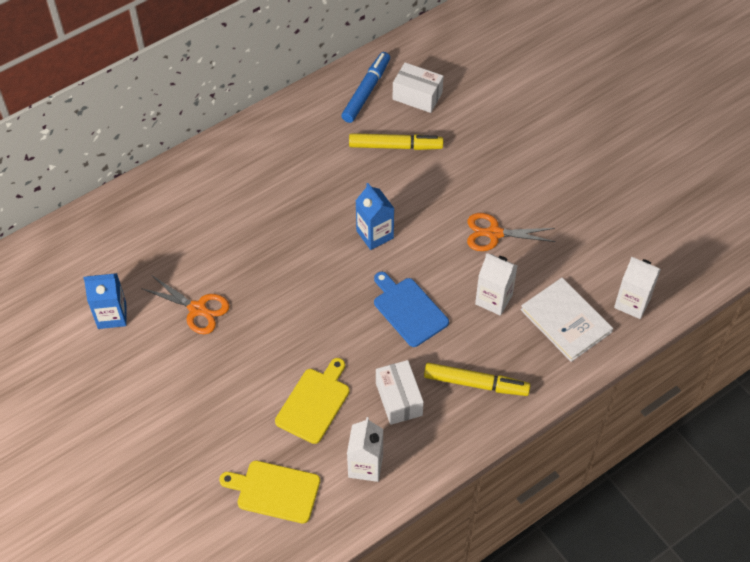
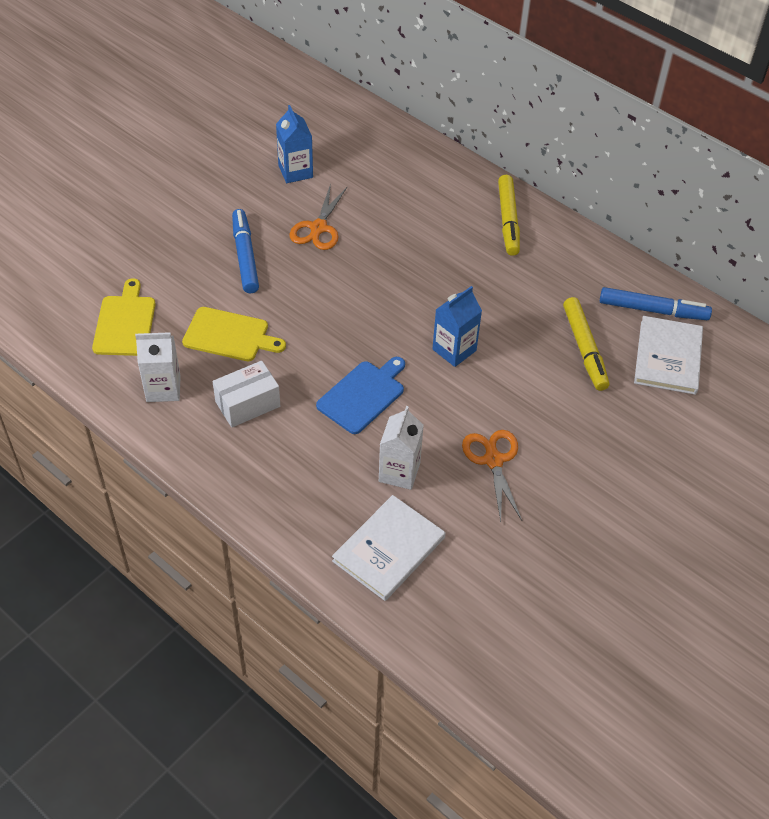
camera: 75 degrees right, 5 degrees down
white box [393,63,444,113] -> white book [634,316,703,395]
yellow marker [424,363,531,396] -> yellow marker moved to [498,175,520,256]
white carton [614,257,661,319] -> none
none -> blue marker [232,209,259,293]

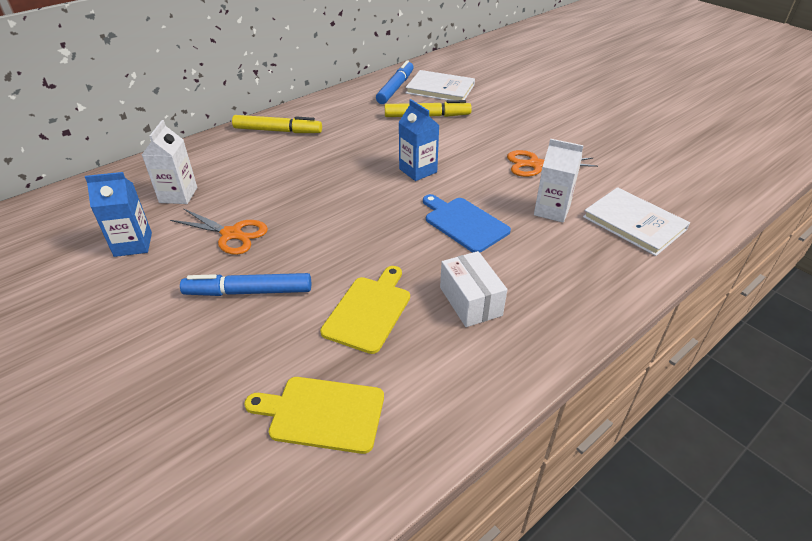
camera: 80 degrees left, 10 degrees down
white carton [135,332,181,402] -> white carton moved to [142,120,197,204]

